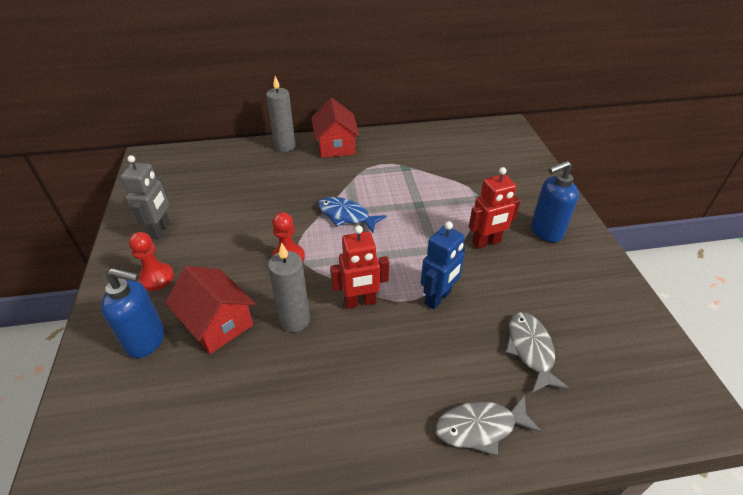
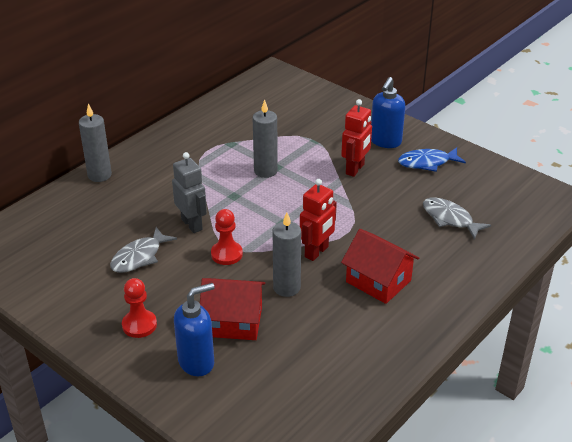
camera: 40 degrees left, 5 degrees down
grey robot [121,155,170,240] -> grey robot moved to [172,152,207,233]
red house [311,98,360,158] -> red house moved to [341,229,419,304]
blue fish [318,197,387,233] -> blue fish moved to [398,147,466,172]
blue robot [421,221,465,309] -> none
grey fish [435,395,542,456] -> grey fish moved to [110,227,177,273]
none -> grey candle [252,99,278,178]

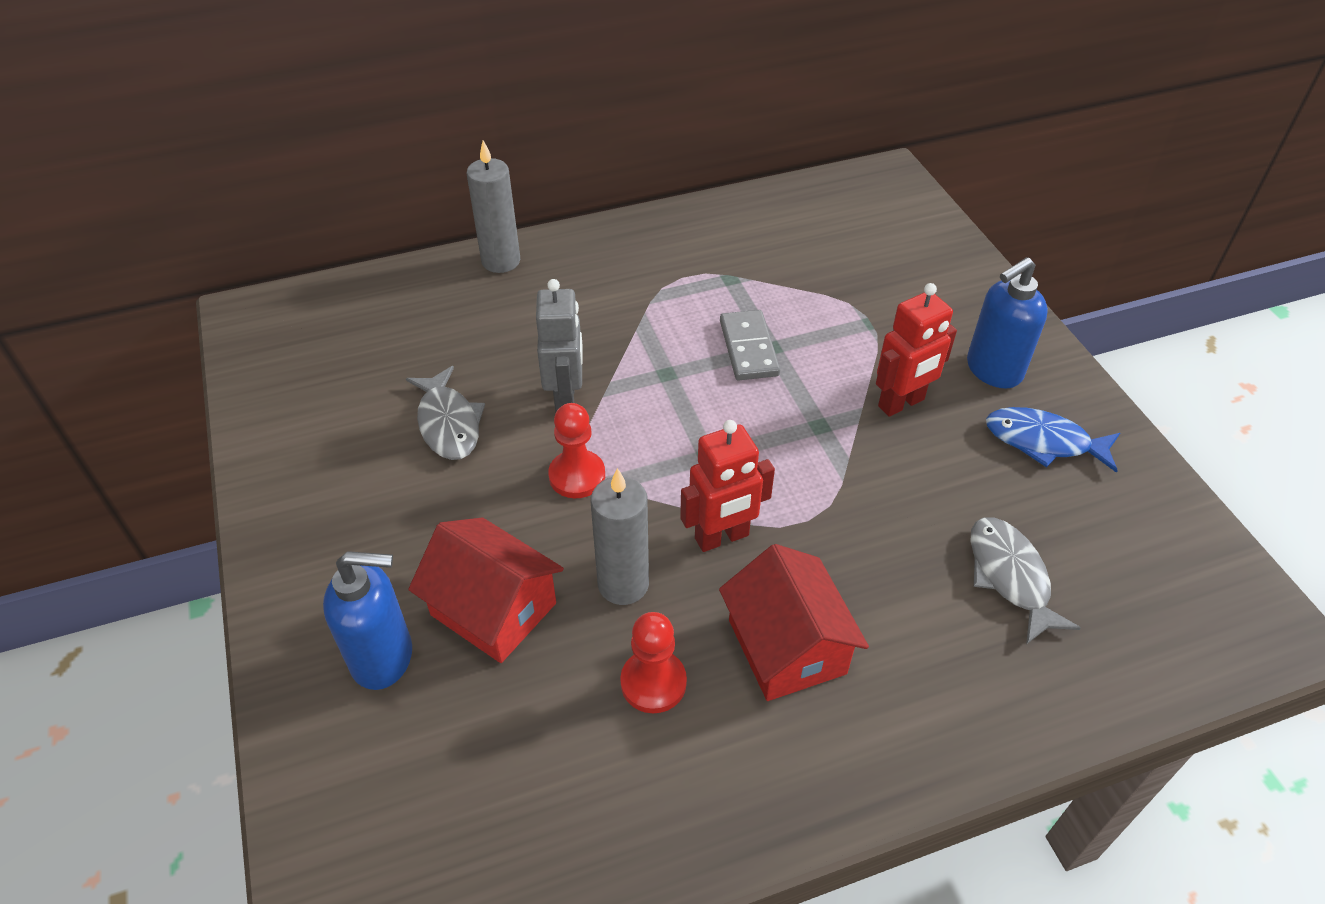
camera: 30 degrees right, 10 degrees up
grey fish [110,227,177,273] -> grey fish turned 90 degrees counterclockwise [406,366,485,460]
red pawn [122,278,157,338] -> red pawn moved to [620,612,687,713]
grey candle [252,99,278,178] -> grey domino [720,310,780,380]

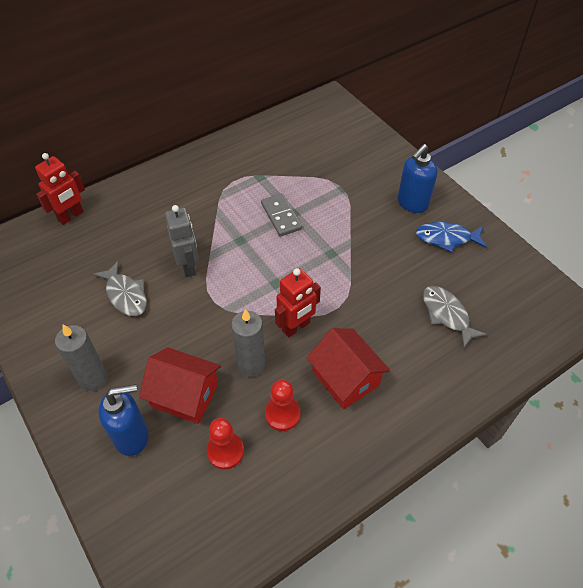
camera: 15 degrees left, 5 degrees up
grey candle [467,140,520,273] -> grey candle moved to [55,324,107,391]
red pawn [548,403,605,498] -> red pawn moved to [207,418,244,470]
red robot [876,283,957,417] -> red robot moved to [35,153,85,225]

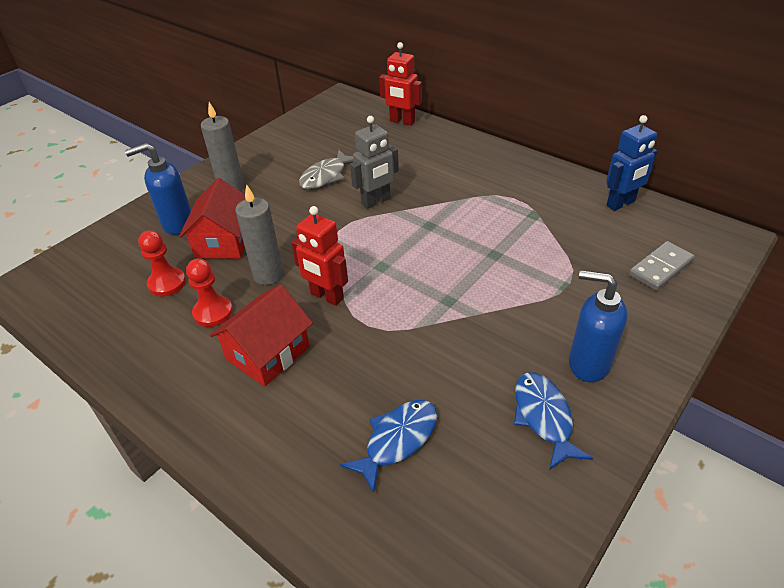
camera: 75 degrees right, 10 degrees down
blue soap dispenser [99,384,148,456] -> blue soap dispenser turned 105 degrees clockwise [125,143,191,235]
grey domino [261,193,302,236] -> grey domino moved to [629,241,695,291]
grey fish [423,286,488,349] -> blue fish [340,400,437,493]
none -> blue robot [606,115,657,211]

